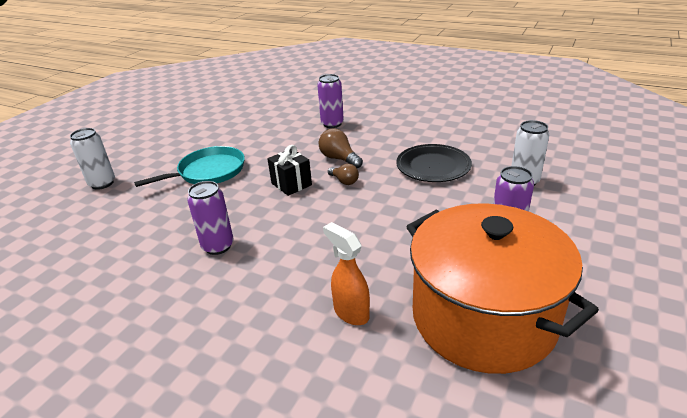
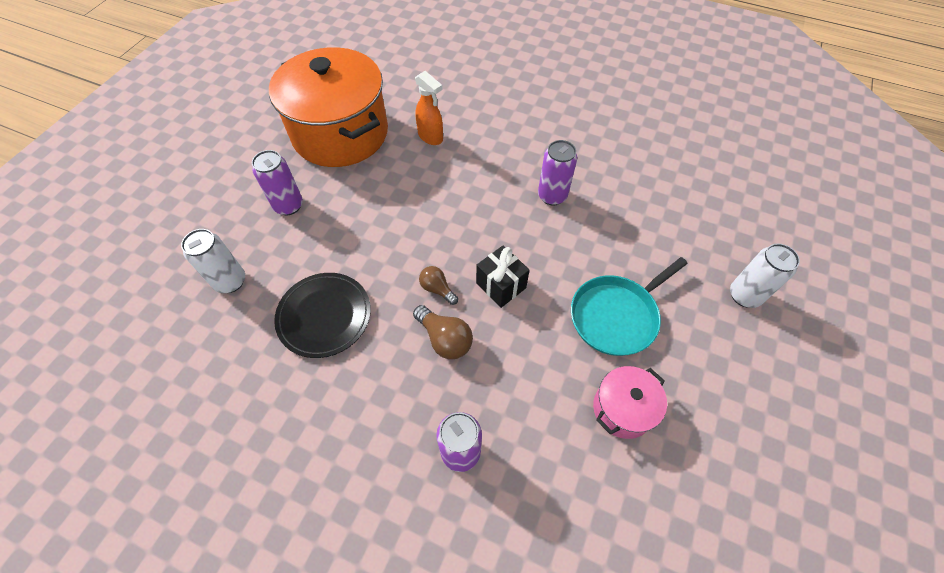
camera: 175 degrees right, 25 degrees up
none -> pink pot [593,366,667,439]

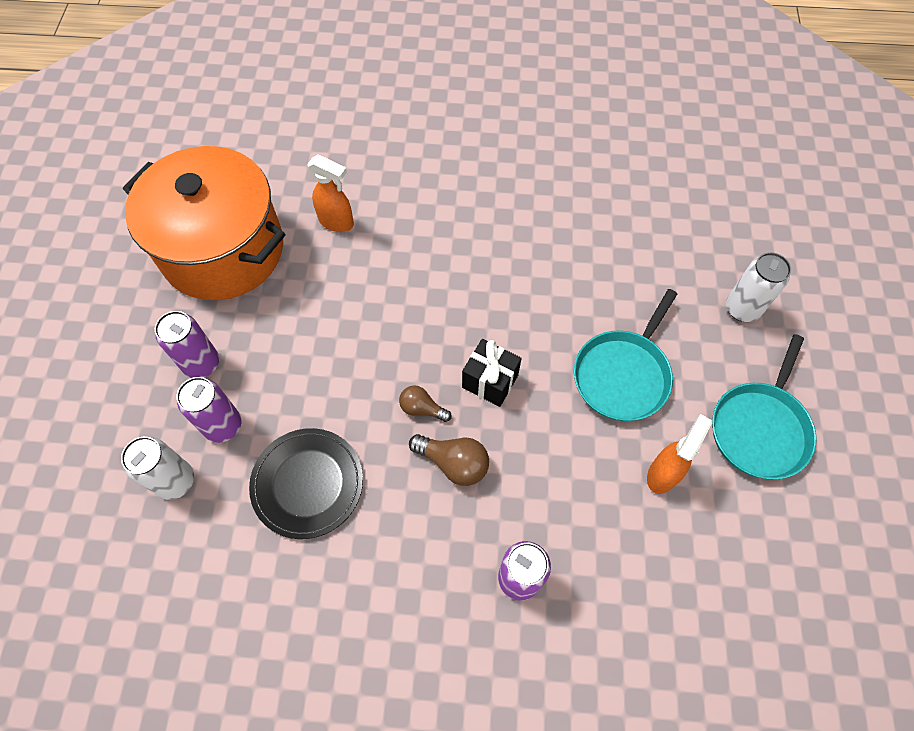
camera: 20 degrees left, 5 degrees up
purple can [538,140,577,206] -> purple can moved to [177,377,241,443]
pink pot [593,366,667,439] -> orange spray bottle [647,414,712,494]
none -> turquoise pan [712,334,816,480]

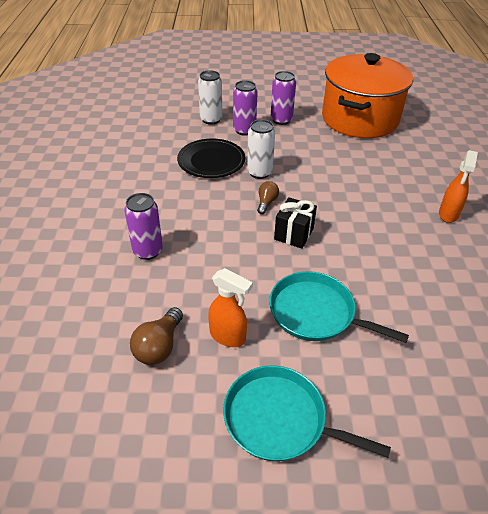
camera: 85 degrees right, 20 degrees down
orange spray bottle [307,154,354,232] -> orange spray bottle moved to [439,150,478,223]
brown light bulb [409,434,489,486] -> brown light bulb moved to [130,307,183,365]
white can [726,252,791,322] -> white can moved to [247,120,275,179]

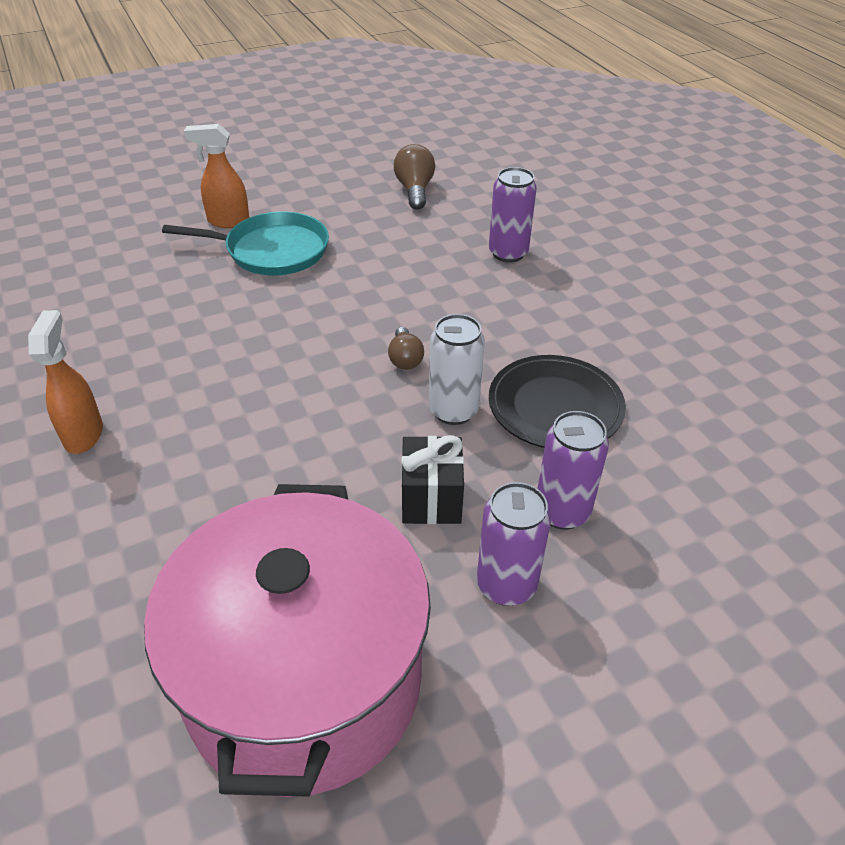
camera: 155 degrees right, 0 degrees up
white can [198,70,222,125] -> none
orange spray bottle [208,268,253,347] -> orange spray bottle moved to [184,124,249,228]
turquoise pan [223,366,391,461] -> none
black gift [274,197,317,249] -> black gift moved to [401,435,464,524]
orange pot [322,53,413,138] -> pink pot [144,484,431,797]

